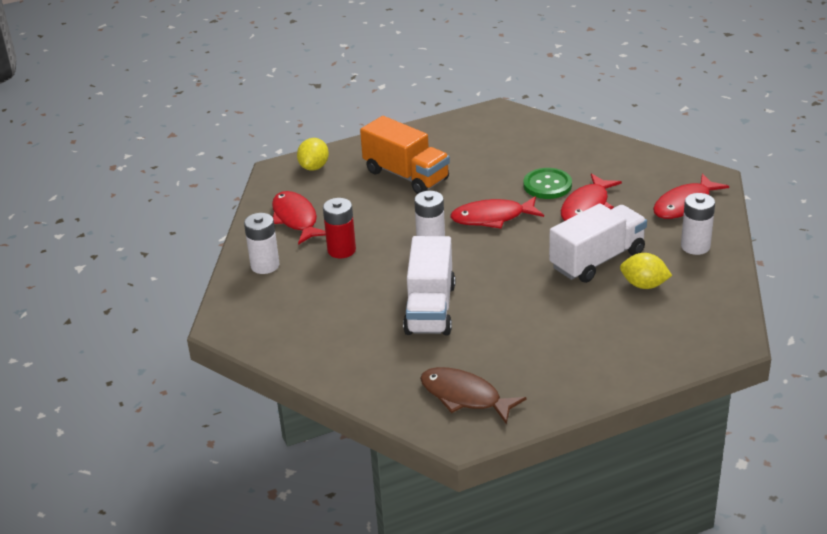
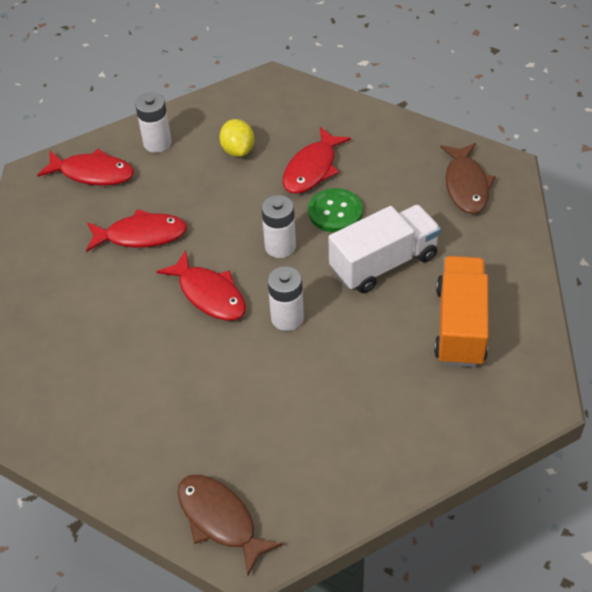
camera: 125 degrees left, 15 degrees up
white battery [244,213,279,274] -> white battery moved to [261,195,296,258]
red fish [272,191,326,245] -> red fish moved to [283,127,351,194]
yellow lemon [297,138,329,171] -> brown fish [178,475,283,575]
red battery [323,198,356,258] -> none
orange truck [360,116,450,194] -> orange truck moved to [434,256,489,367]
green button [523,168,572,199] -> green button moved to [308,188,363,232]
white truck [549,203,647,283] -> none

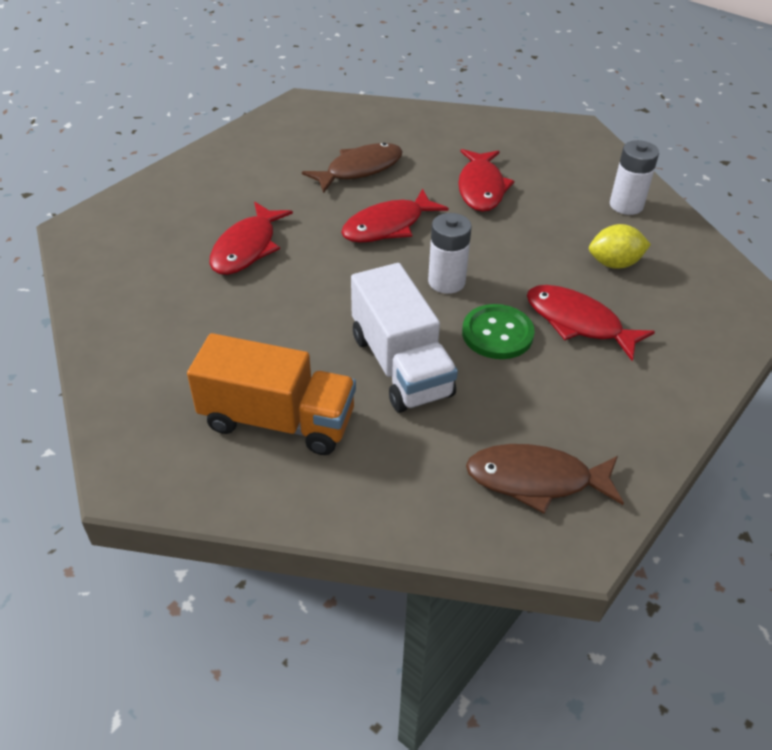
camera: 95 degrees right, 5 degrees down
red fish [37,149,134,186] -> red fish moved to [209,202,293,275]
brown fish [178,475,283,575] -> brown fish moved to [302,143,403,193]
white battery [268,266,304,331] -> none

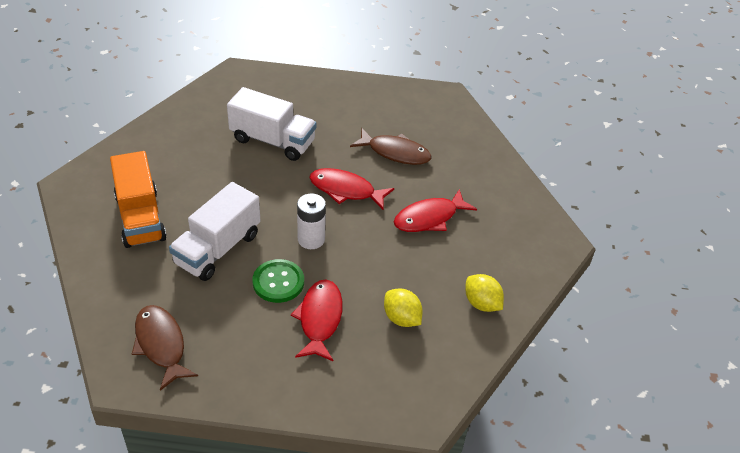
camera: 55 degrees right, 0 degrees up
red fish [209,202,293,275] -> white truck [227,87,317,161]
white battery [610,140,659,215] -> yellow lemon [465,274,504,312]

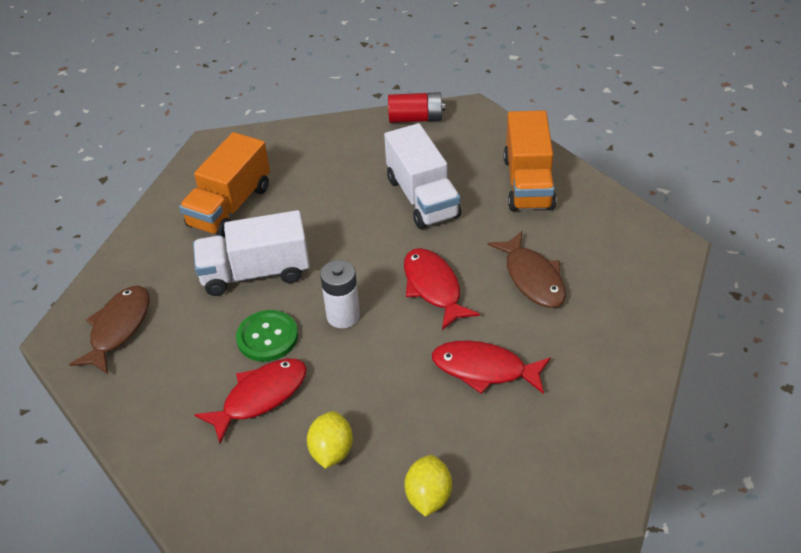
camera: 50 degrees right, 0 degrees up
none -> red battery [388,92,445,123]
none -> orange truck [504,110,556,211]

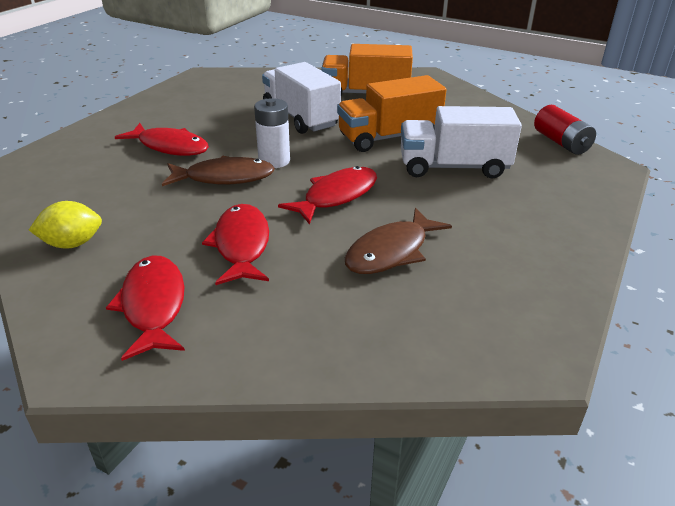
camera: 65 degrees right, 10 degrees down
brown fish [69,286,149,374] -> brown fish moved to [162,156,275,186]
green button [236,310,298,362] -> none
yellow lemon [307,411,353,469] -> none
white truck [384,123,461,229] -> white truck turned 45 degrees clockwise [401,106,522,179]
orange truck [504,110,556,211] -> orange truck moved to [337,75,446,152]
none -> red fish [106,255,185,361]

